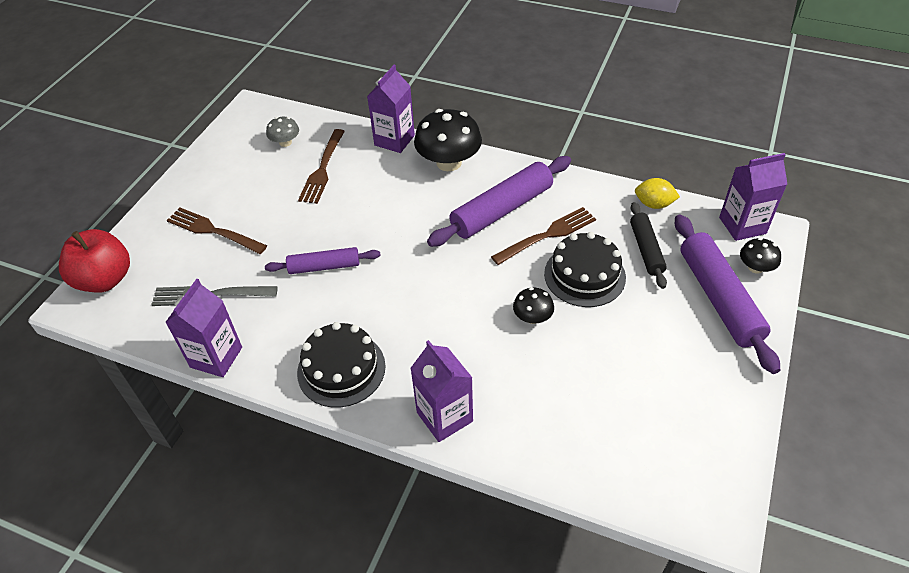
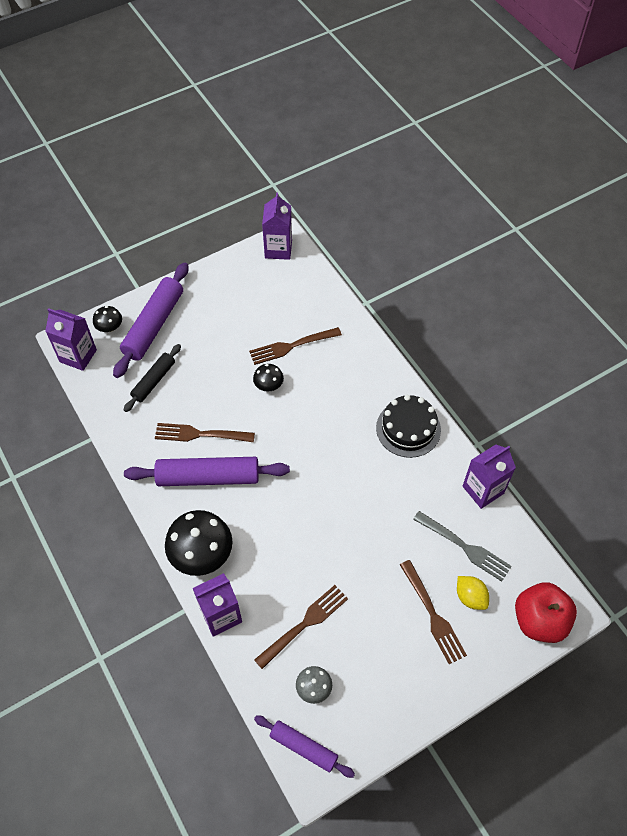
camera: 145 degrees left, 10 degrees up
purple rolling pin [265,247,381,274] -> purple rolling pin moved to [254,715,355,778]
purple carton [410,340,473,442] -> purple carton moved to [262,192,292,260]
black cake [544,232,626,307] -> none
yellow lemon [635,178,680,209] -> yellow lemon moved to [457,576,489,610]
none -> brown fork [249,327,342,365]

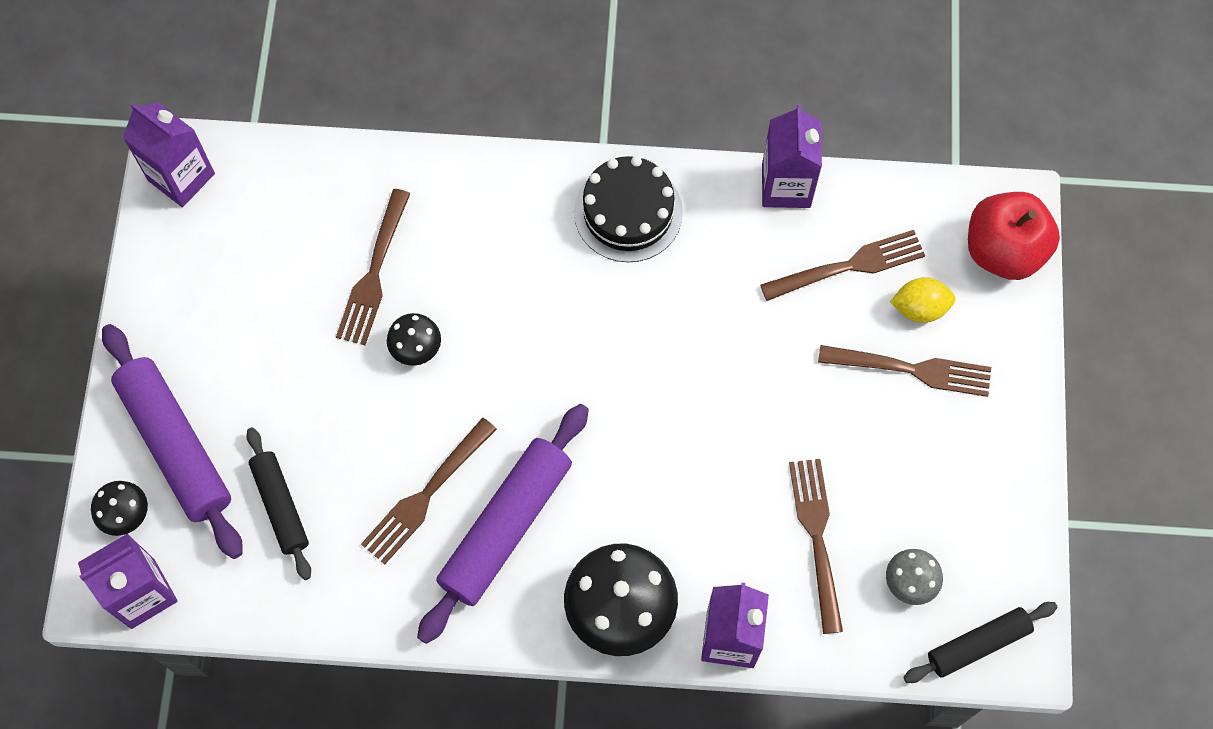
camera: 55 degrees left, 10 degrees up
purple rolling pin [254,715,355,778] -> black rolling pin [903,602,1057,683]
grey fork [413,511,512,582] -> brown fork [760,230,925,301]

